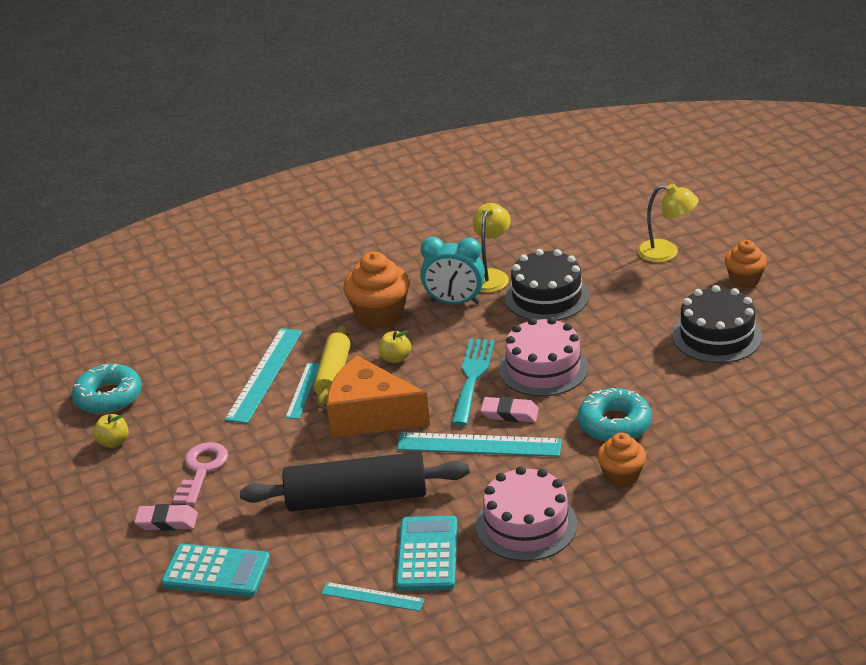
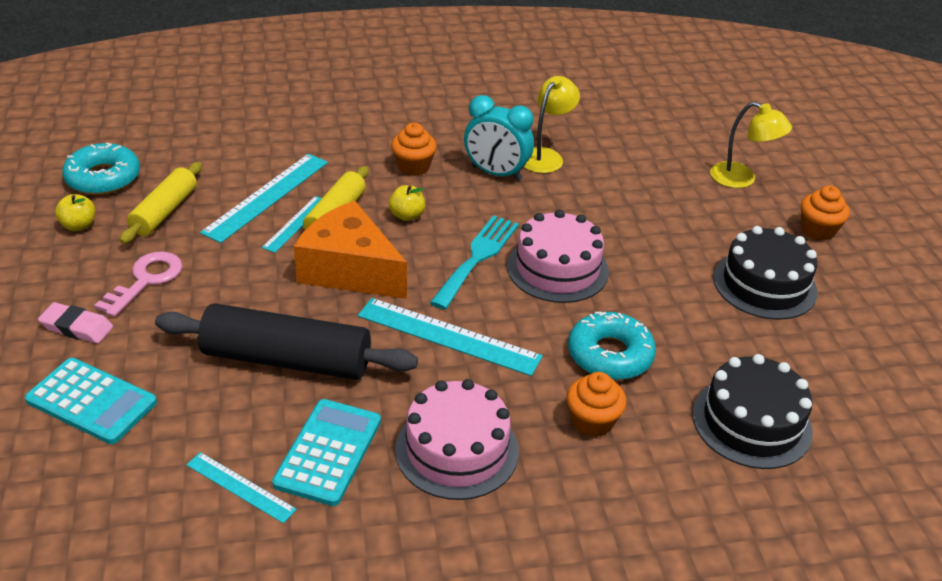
camera: 10 degrees right, 5 degrees up
orange cupcake [343,252,410,329] -> orange cupcake [391,123,437,176], size x0.63
pink eraser [481,397,539,422] -> none
black cake [505,249,589,321] -> black cake moved to [692,354,813,469]
none -> yellow rolling pin [120,162,202,244]

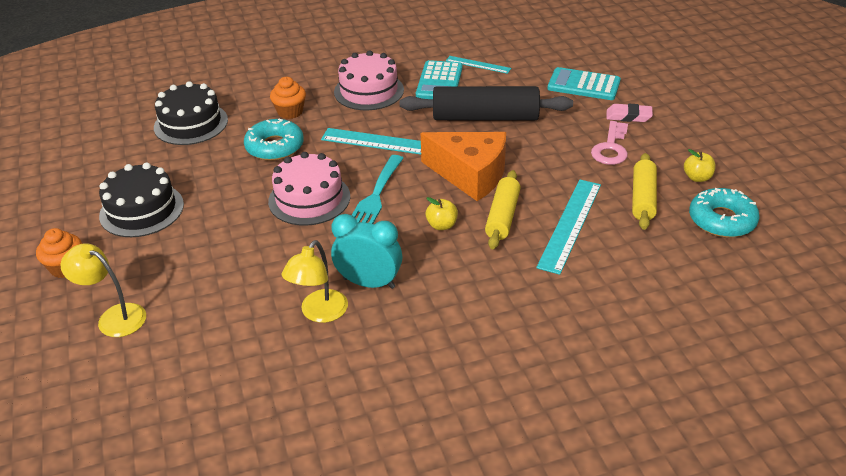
camera: 175 degrees right, 0 degrees up
turquoise ruler [262,196,322,253] -> none
orange cupcake [391,123,437,176] -> none

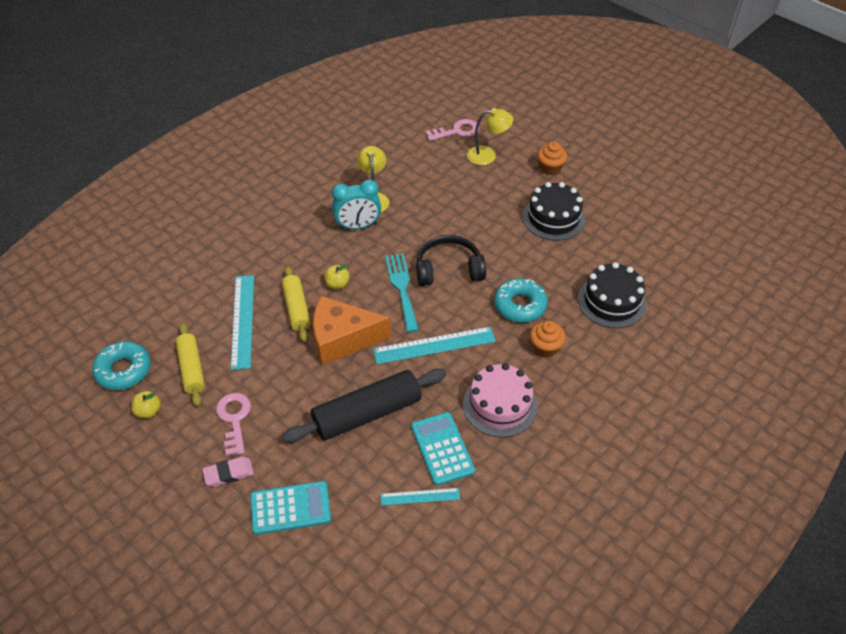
camera: 150 degrees right, 10 degrees up
pink cake [268,152,350,226] -> black headphones [416,235,486,286]
none -> pink key [425,119,479,141]

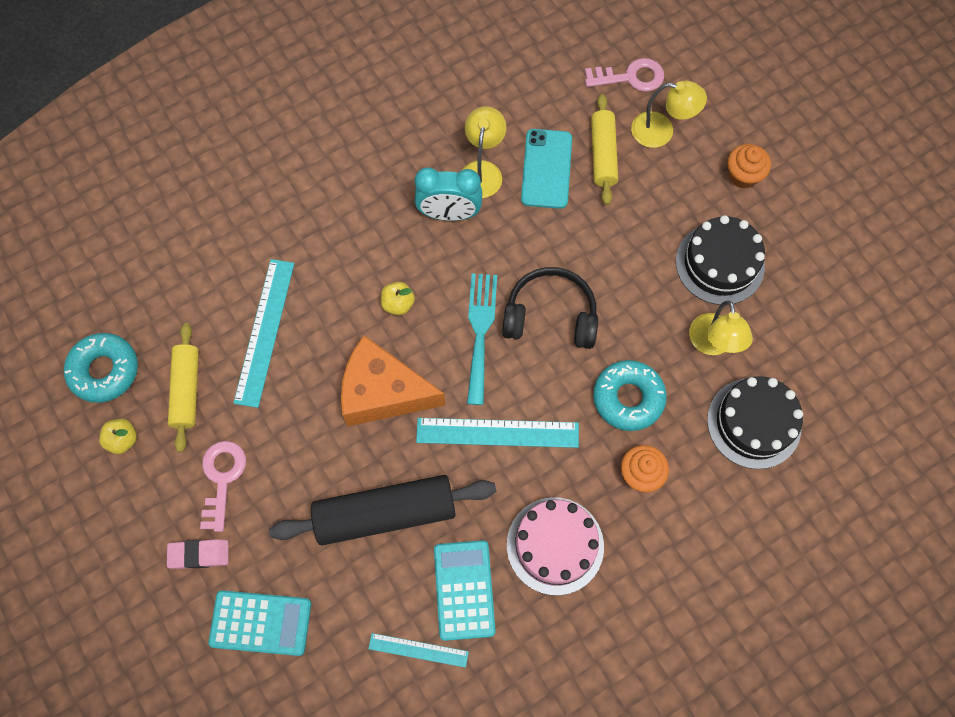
camera: 15 degrees right, 20 degrees up
yellow rolling pin [282,266,311,342] -> yellow rolling pin moved to [591,94,618,205]
none -> turquoise phone [521,129,572,209]
none -> yellow lamp [689,300,753,355]

